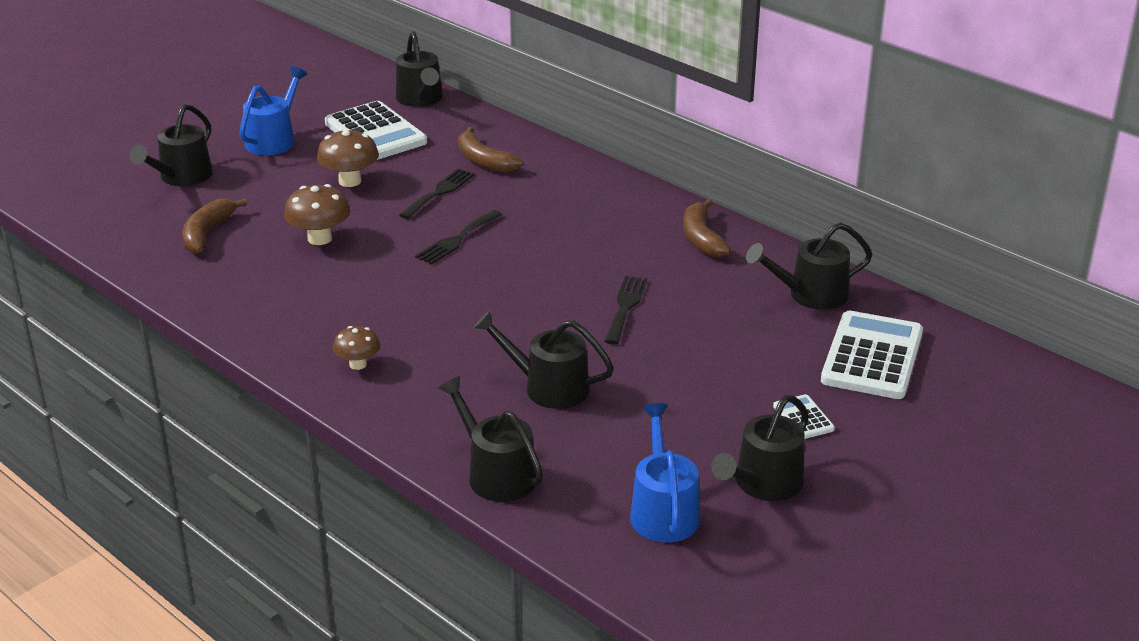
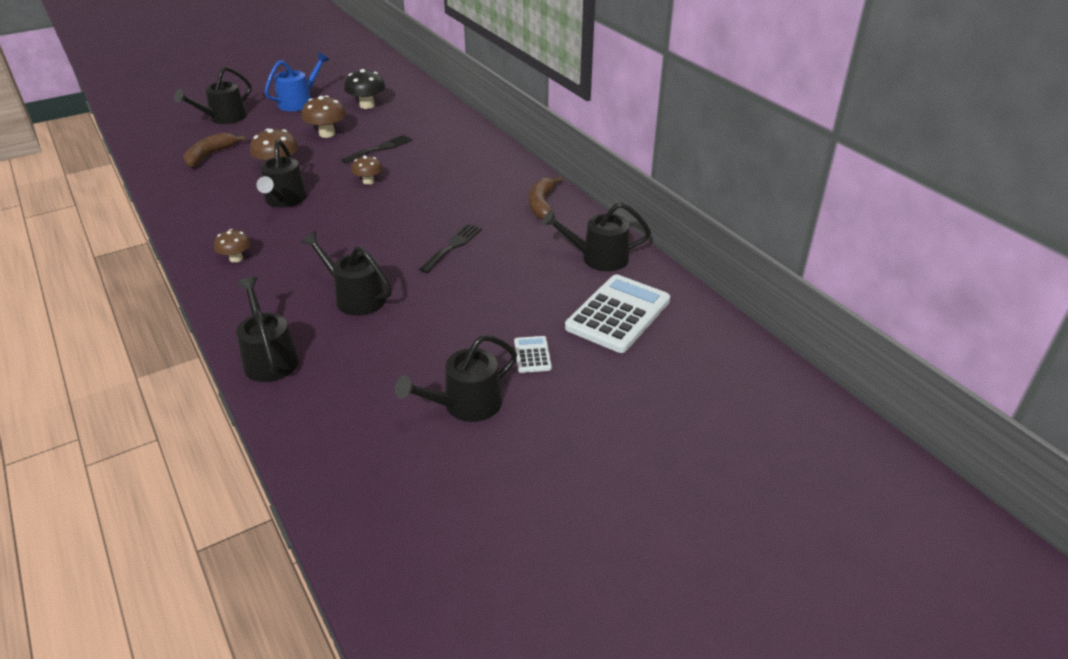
camera: 15 degrees right, 5 degrees up
white calculator [325,101,427,160] -> black mushroom [344,69,386,109]
black watering can [396,31,443,107] -> black watering can moved to [256,140,307,208]
black fork [415,210,502,265] -> brown mushroom [351,155,382,185]
brown banana [458,127,523,173] -> none
blue watering can [630,403,700,542] -> none

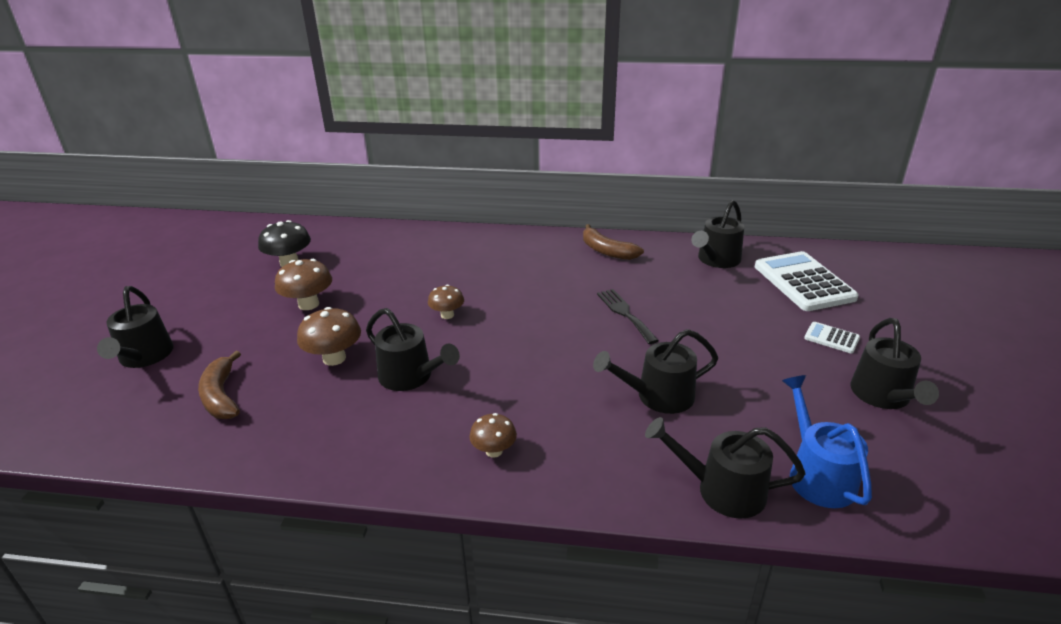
camera: 50 degrees left, 5 degrees down
blue watering can [264,52,329,111] -> blue watering can moved to [782,375,872,508]
black fork [341,134,412,163] -> none

